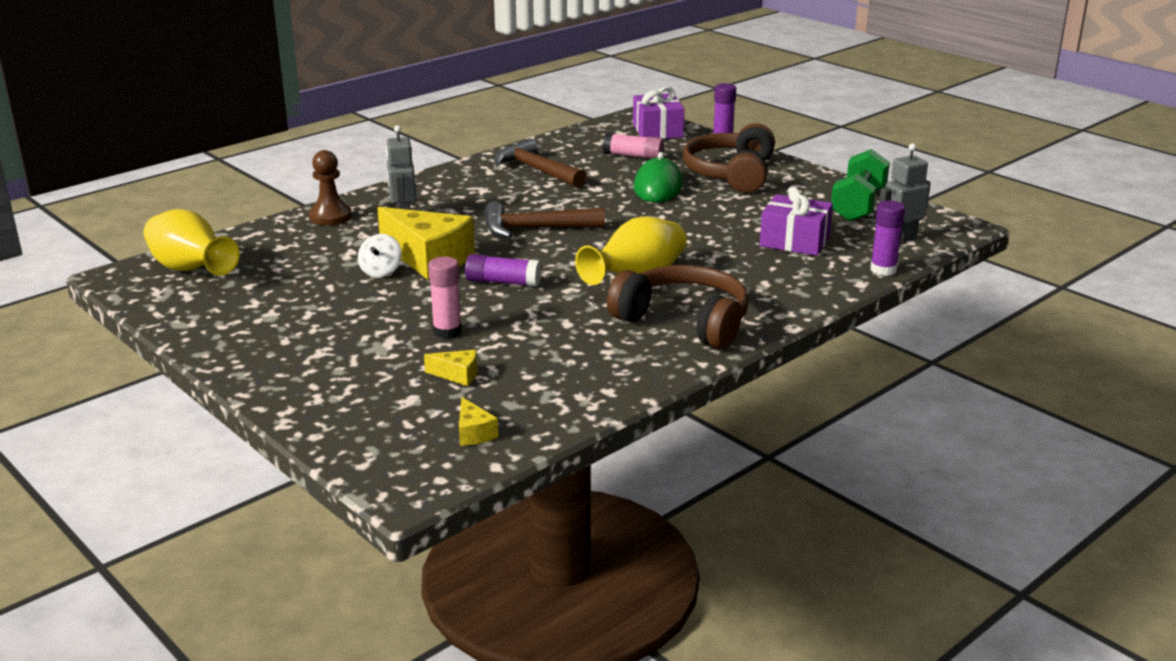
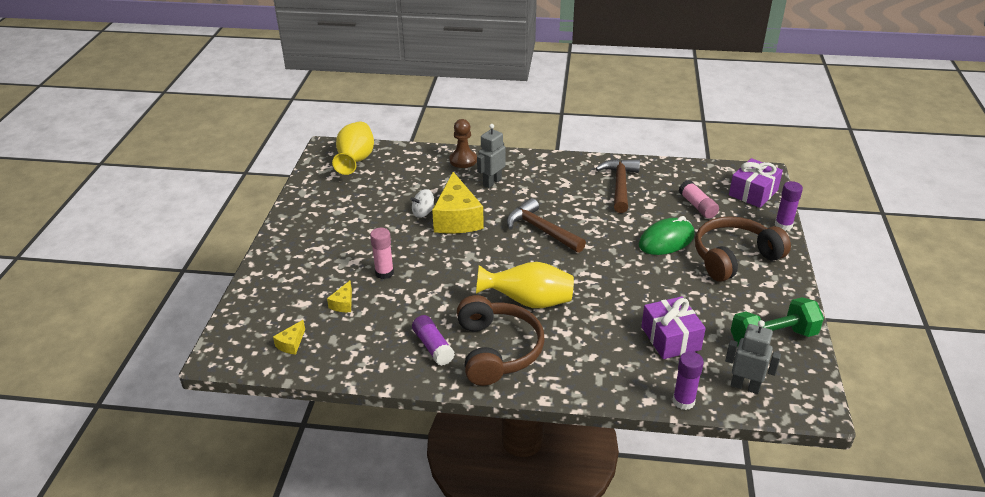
camera: 50 degrees right, 10 degrees up
yellow cheese [424,350,477,386] -> yellow cheese turned 45 degrees clockwise [327,281,352,312]
purple glue stick [465,254,541,287] -> purple glue stick moved to [412,315,455,366]

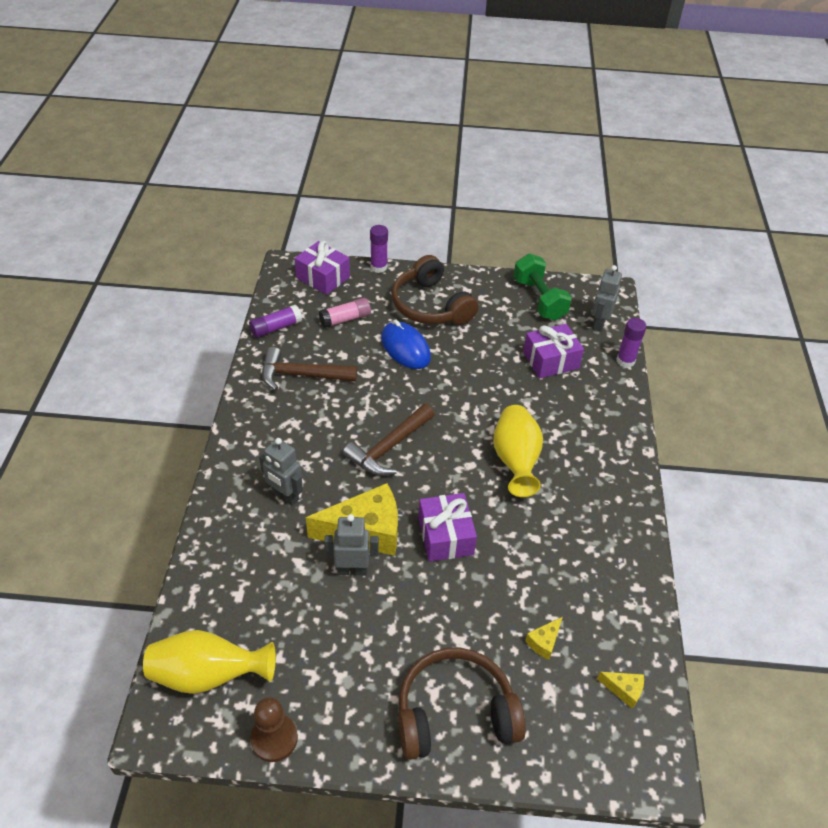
camera: 95 degrees left, 10 degrees up
yellow cheese [327,281,352,312] -> yellow cheese turned 120 degrees clockwise [525,617,563,660]
pink glue stick [370,228,394,279] -> none
white spinning top [410,189,434,218] -> grey robot [324,514,379,575]
purple glue stick [412,315,455,366] -> purple glue stick moved to [249,305,302,338]
brown pawn [450,119,477,168] -> brown pawn moved to [250,697,298,762]
brown headphones [457,295,545,386] -> brown headphones moved to [398,648,526,760]
green mouse [639,216,695,255] -> blue mouse [381,320,431,369]
none -> purple gift [418,493,477,562]

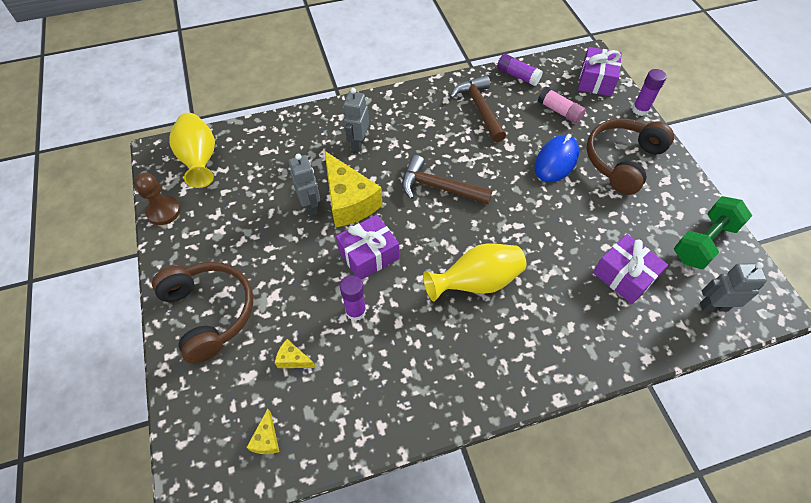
camera: 70 degrees right, 10 degrees up
purple glue stick [617,318,646,368] -> purple glue stick moved to [340,275,366,321]

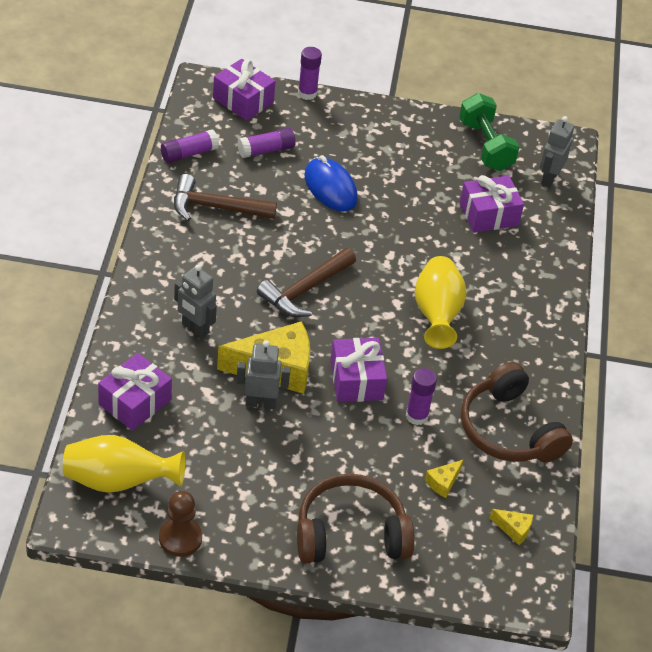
camera: 70 degrees left, 10 degrees down
pink glue stick [538,87,586,123] -> purple glue stick [238,128,296,158]
brown headphones [586,119,674,195] -> brown headphones moved to [461,362,573,463]
none -> purple gift [98,353,172,431]

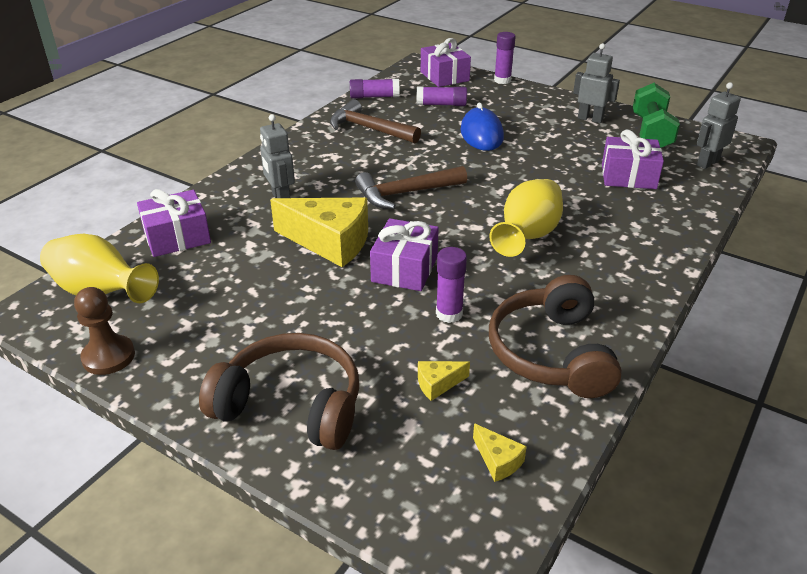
camera: 30 degrees right, 10 degrees down
grey robot [236,340,290,409] -> grey robot moved to [573,43,620,123]

